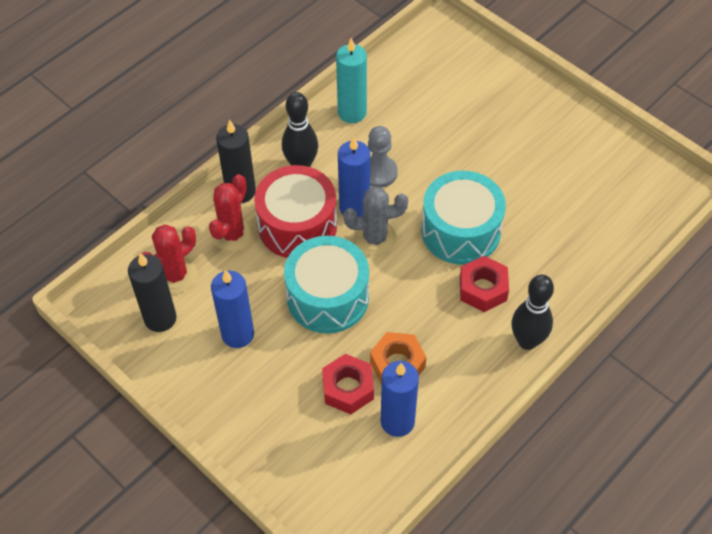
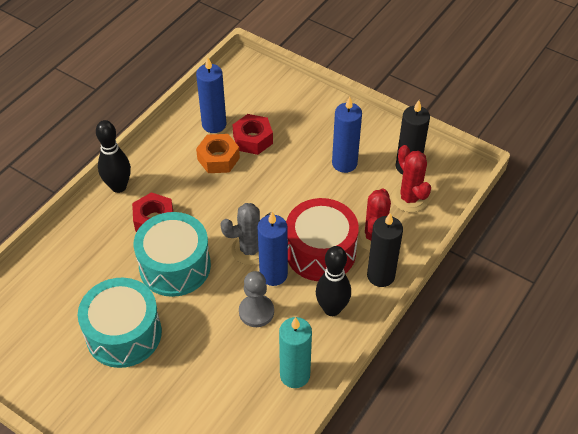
camera: 170 degrees right, 5 degrees down
red cactus [141,224,197,294] -> red cactus turned 60 degrees counterclockwise [392,145,431,212]
turquoise drum [284,236,369,334] -> turquoise drum moved to [78,278,162,368]

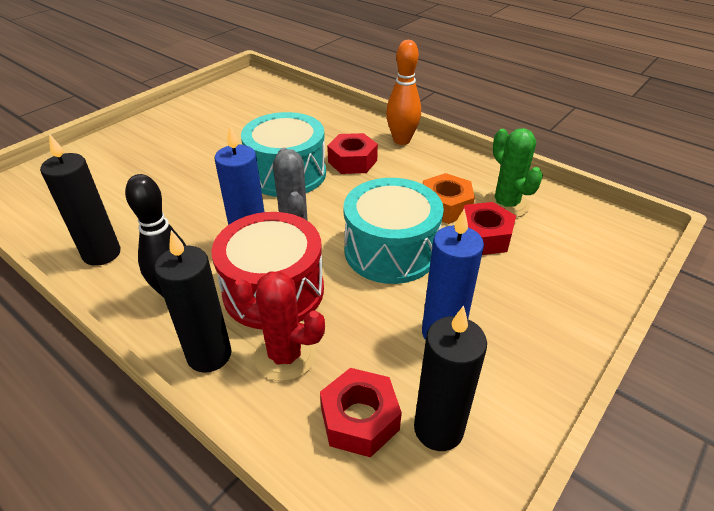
camera: 95 degrees right, 10 degrees down
turquoise drum [78,278,162,368] -> turquoise drum moved to [344,178,444,284]
black bowling pin [96,120,131,193] -> orange bowling pin [386,40,421,145]
blue candle [196,57,226,133] -> green cactus [484,128,543,217]
grey pawn [239,271,274,327] -> none
turquoise candle [279,317,312,388] -> black candle [40,134,121,266]
red cactus [392,145,431,212] -> red nut [320,368,402,458]

